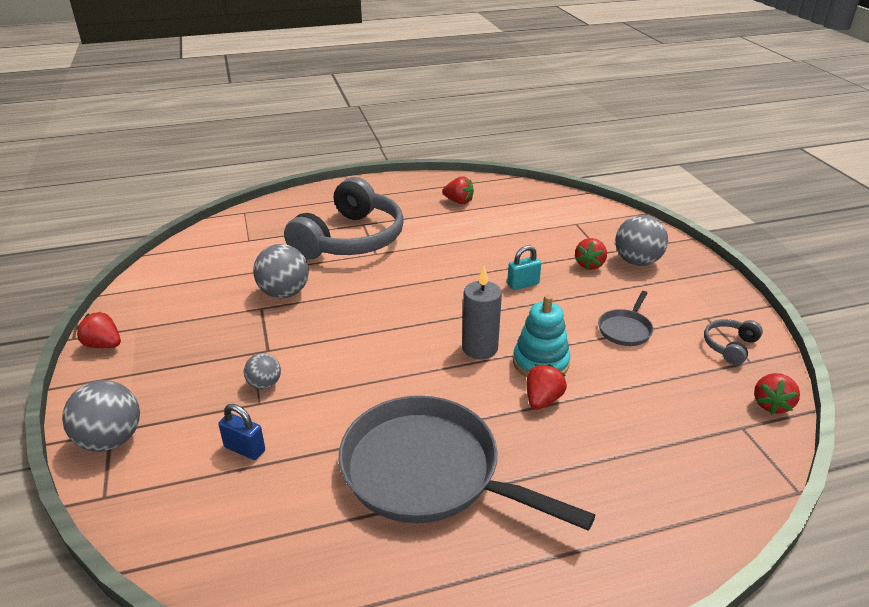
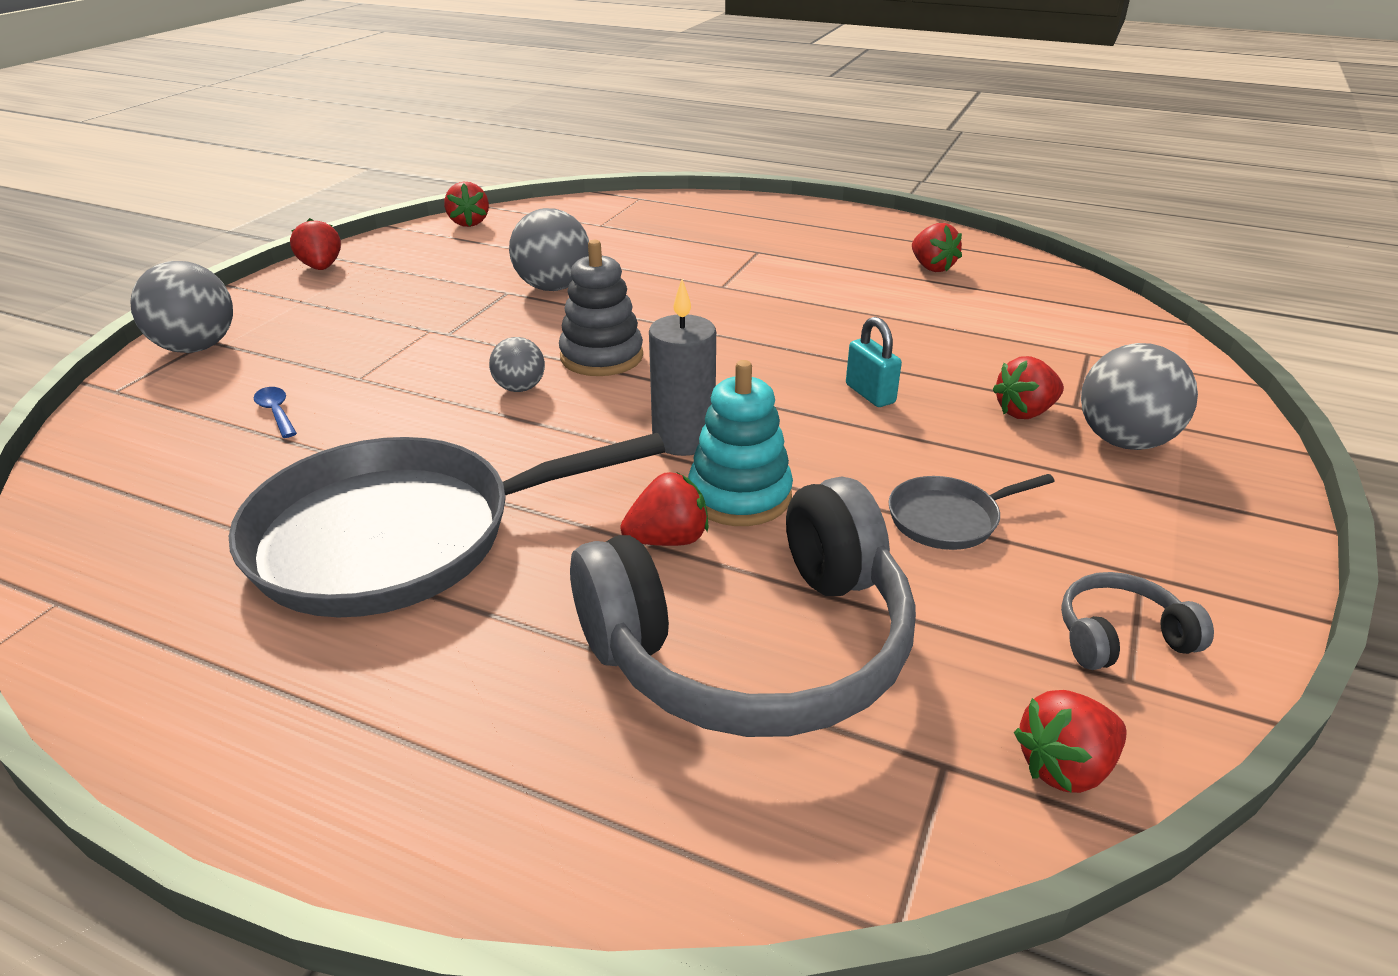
camera: 40 degrees right, 0 degrees up
blue padlock [218,404,265,460] -> blue spoon [254,387,297,438]
grey ball [244,353,281,389] -> grey ball moved to [489,337,545,392]
grey headphones [284,177,404,260] -> grey headphones moved to [570,476,916,737]
grey pan [338,396,595,531] -> grey pan turned 90 degrees counterclockwise [229,433,665,617]
turquoise padlock [507,245,541,290] -> turquoise padlock turned 45 degrees clockwise [846,317,902,407]
none -> red strawberry [444,182,489,227]
none -> grey stacking toy [559,240,643,376]

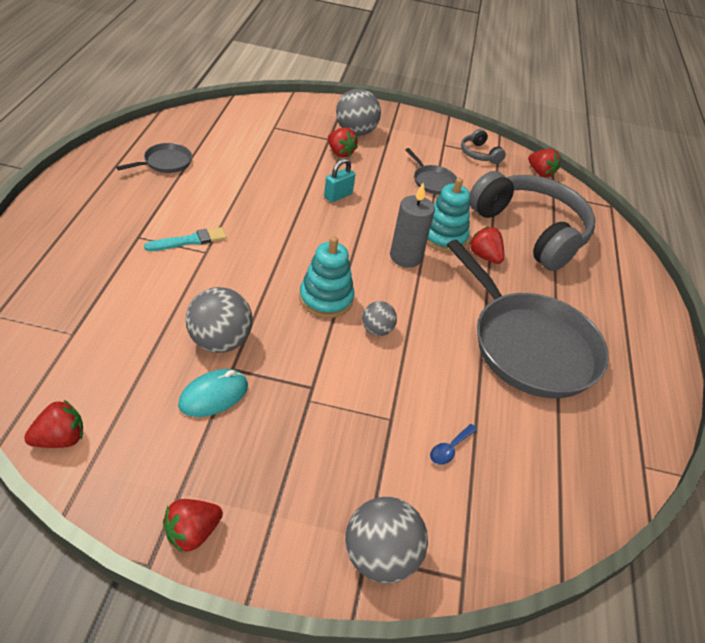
camera: 110 degrees left, 10 degrees up
grey stacking toy [559,240,643,376] -> turquoise stacking toy [299,236,354,318]
red strawberry [912,223,962,272] -> grey pan [116,143,192,173]
none -> turquoise brush [144,227,227,251]
none -> turquoise mouse [178,369,248,417]

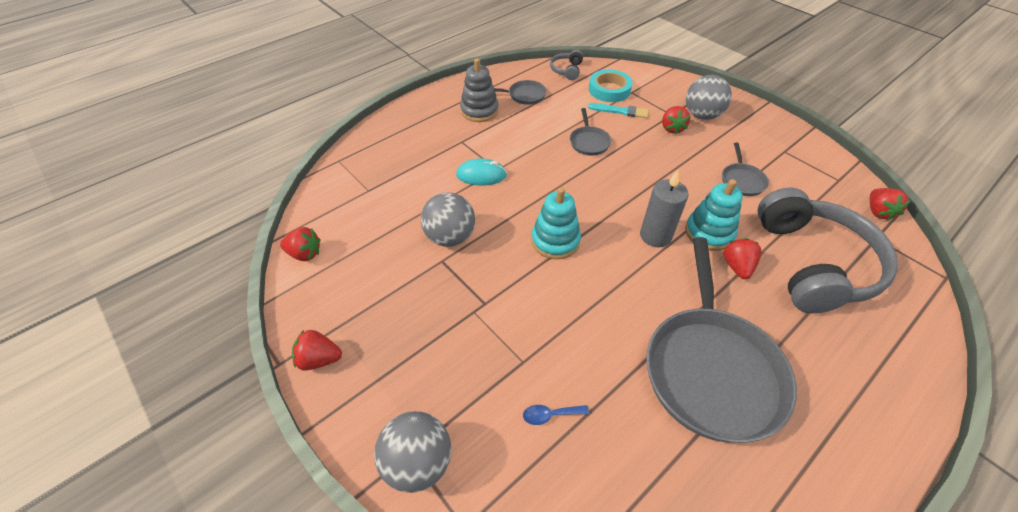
camera: 45 degrees right, 5 degrees up
turquoise brush [144,227,227,251] -> turquoise brush moved to [588,103,649,118]
turquoise mouse [178,369,248,417] -> turquoise mouse moved to [456,158,507,186]
turquoise padlock [324,158,355,202] -> none
grey ball [362,301,397,336] -> none
grey headphones [461,129,506,164] -> grey headphones moved to [550,50,583,80]
none -> grey stacking toy [460,58,499,122]
none -> grey pan [570,108,611,155]
none -> turquoise tape [589,69,633,102]

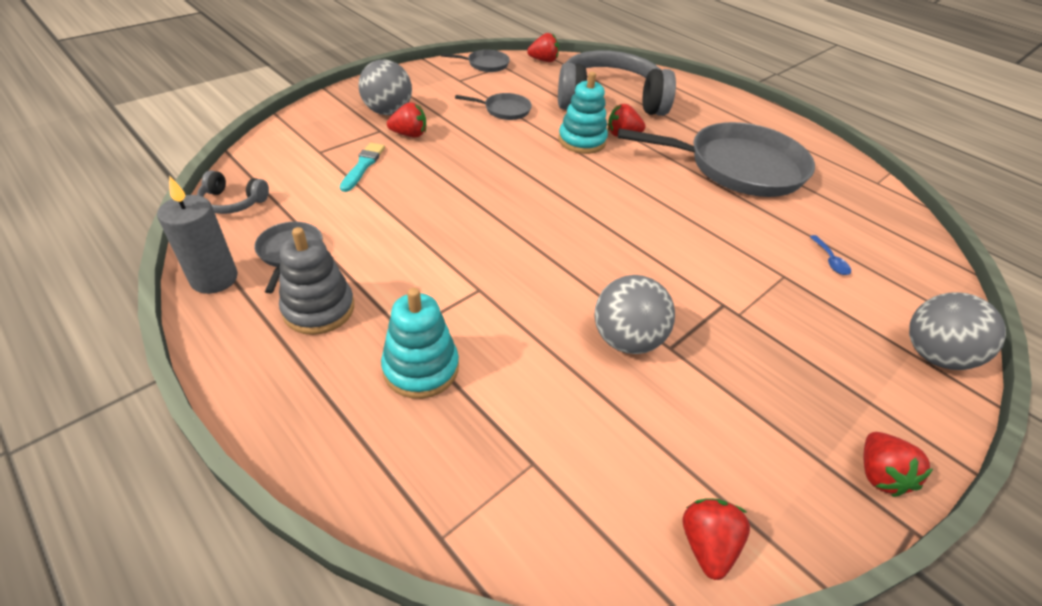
camera: 95 degrees left, 5 degrees down
turquoise mouse [456,158,507,186] -> none
turquoise stacking toy [532,187,581,259] -> turquoise stacking toy moved to [381,288,459,399]
grey pan [570,108,611,155] -> grey pan moved to [441,50,510,72]
turquoise tape [589,69,633,102] -> none
grey candle [640,170,689,247] -> grey candle moved to [157,175,238,294]

